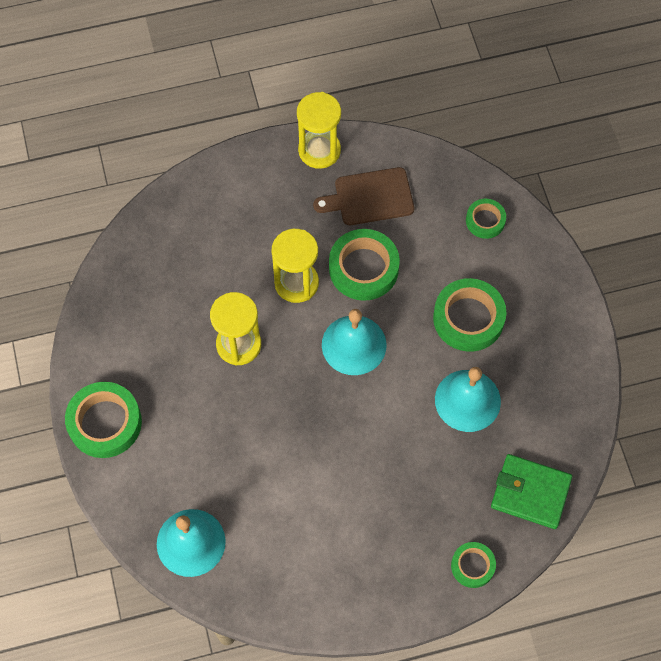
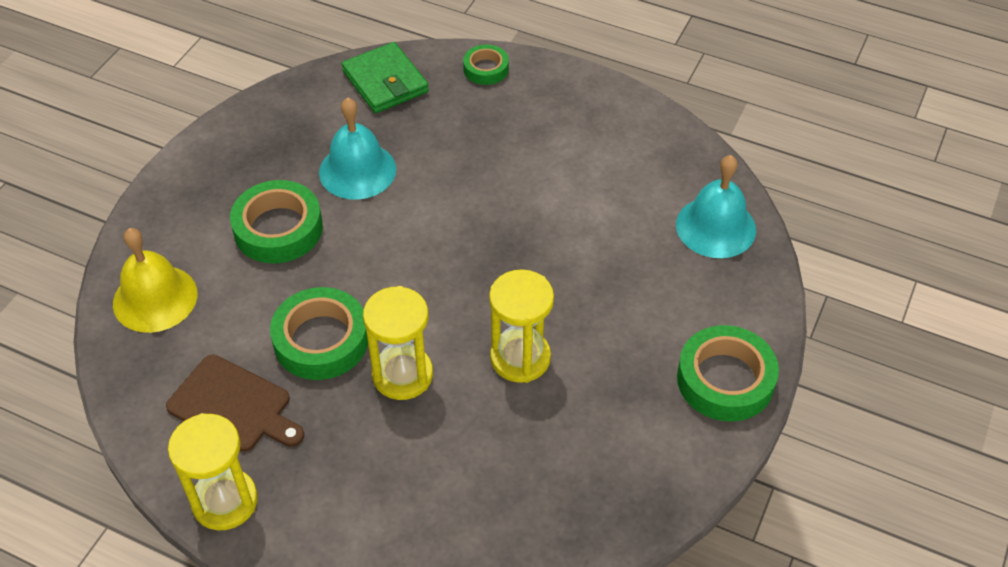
camera: 140 degrees left, 15 degrees down
turquoise bell [322,309,387,375] -> none
green tape [466,199,506,239] -> yellow bell [113,228,198,333]

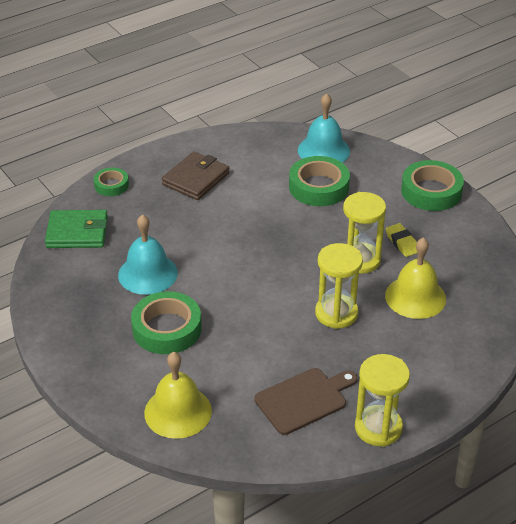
camera: 60 degrees left, 10 degrees down
green tape [270,287,368,380] -> green tape moved to [289,156,350,206]
none -> brown wallet [162,152,229,200]
none -> yellow bell [385,237,446,319]
none -> yellow eraser [386,223,417,257]

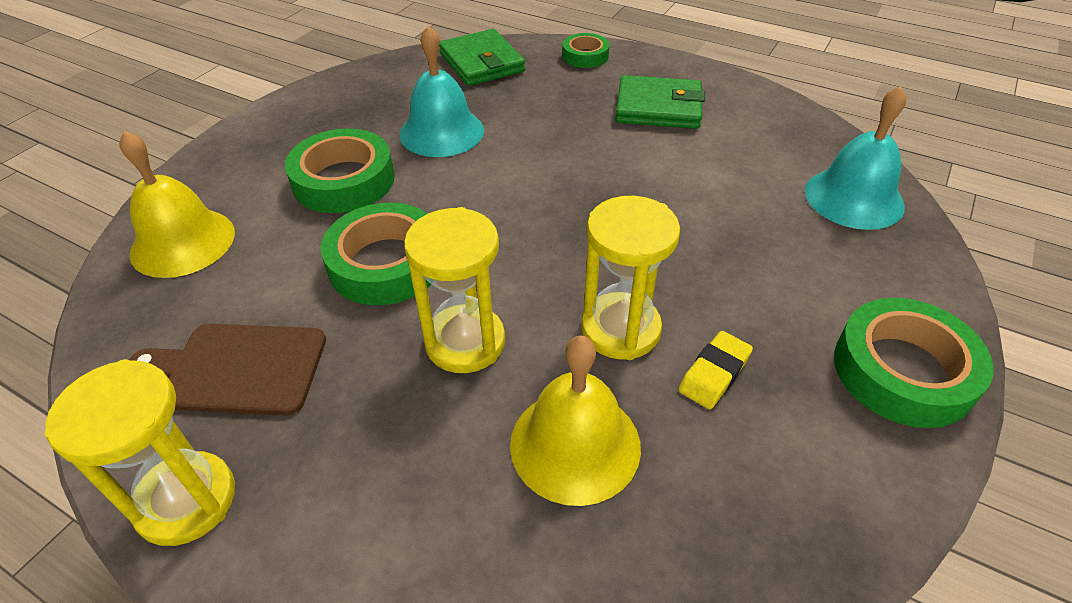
camera: 65 degrees right, 5 degrees up
brown wallet [162,152,229,200] -> green wallet [616,75,705,129]
brown cutting board [254,368,357,435] -> brown cutting board turned 150 degrees clockwise [129,324,326,416]
green tape [289,156,350,206] -> green tape moved to [321,202,431,305]

